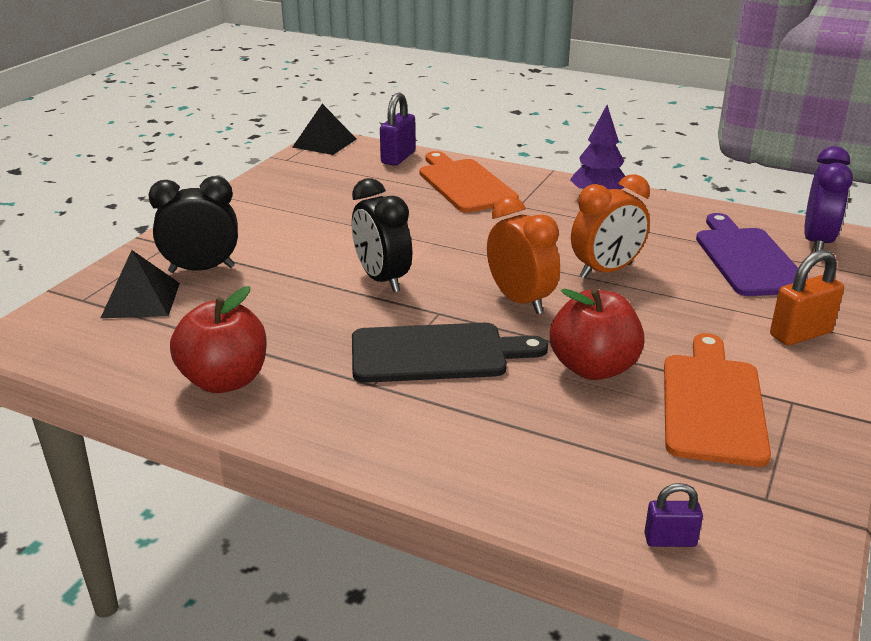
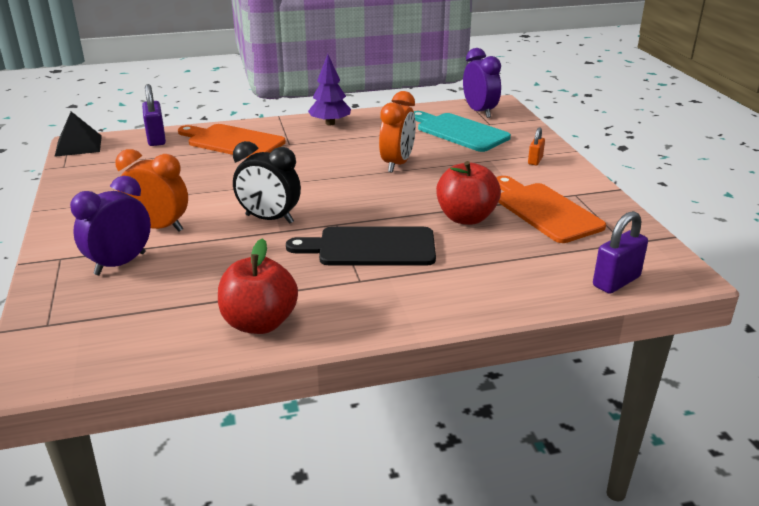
camera: 40 degrees left, 0 degrees up
black pyramid [101,250,180,318] -> none
black clock [148,176,238,273] -> purple clock [70,176,151,275]
black cutting board [352,323,548,383] -> black cutting board turned 135 degrees counterclockwise [286,226,436,266]
orange clock [487,196,560,314] -> orange clock moved to [115,149,188,232]
purple padlock [644,483,703,547] -> purple padlock [593,211,648,294], size x1.70
purple cutting board [696,213,808,296] -> turquoise cutting board [414,111,511,152]
orange padlock [770,250,844,345] -> orange padlock [528,127,545,165], size x0.59

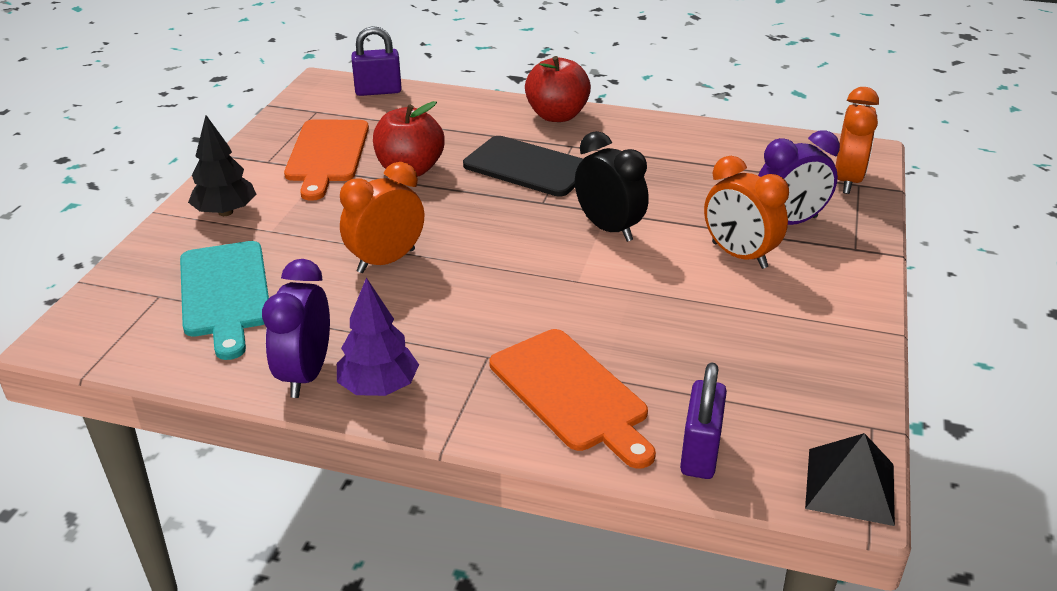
camera: 150 degrees left, 5 degrees up
red apple [218,238,298,334] -> red apple moved to [525,56,591,122]
purple clock [463,48,501,118] -> purple clock moved to [262,259,330,398]
orange padlock [528,127,545,165] -> black tree [188,115,256,216]
none -> orange clock [836,87,879,194]

